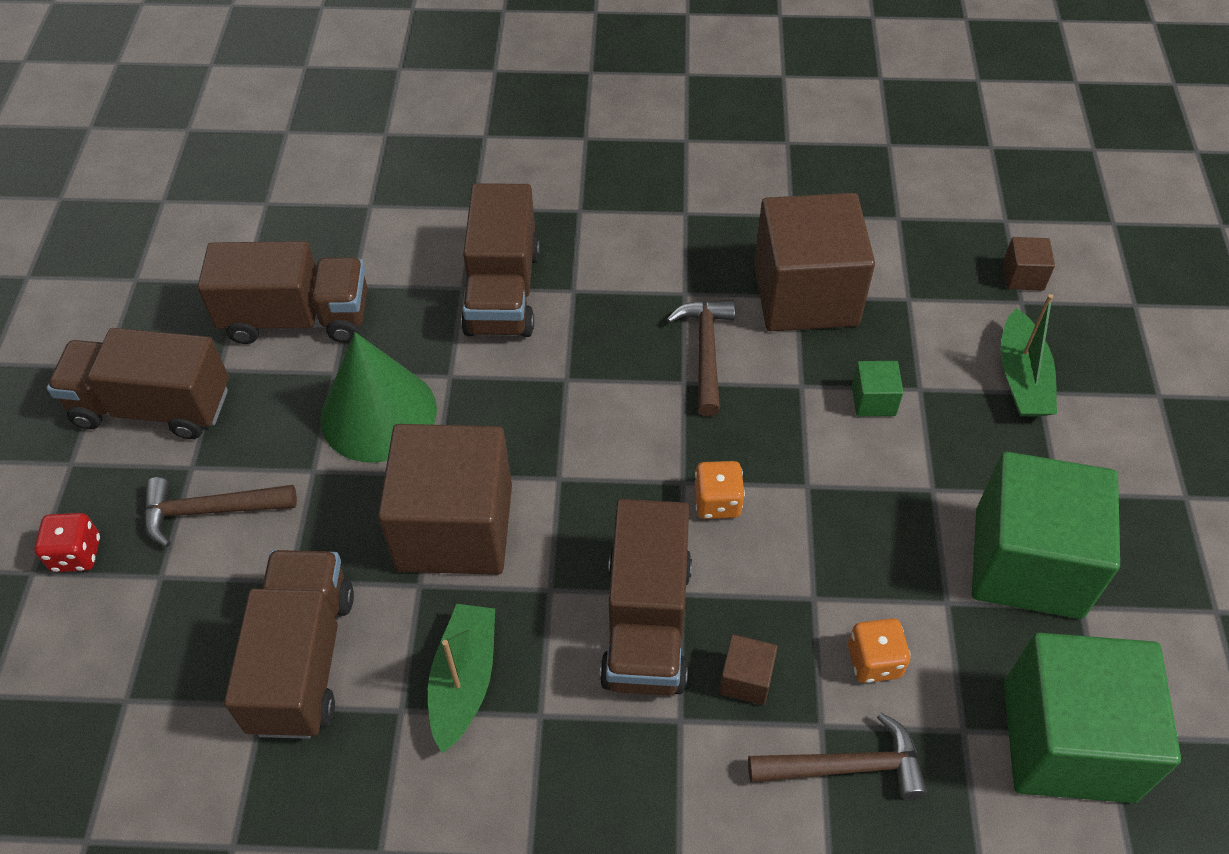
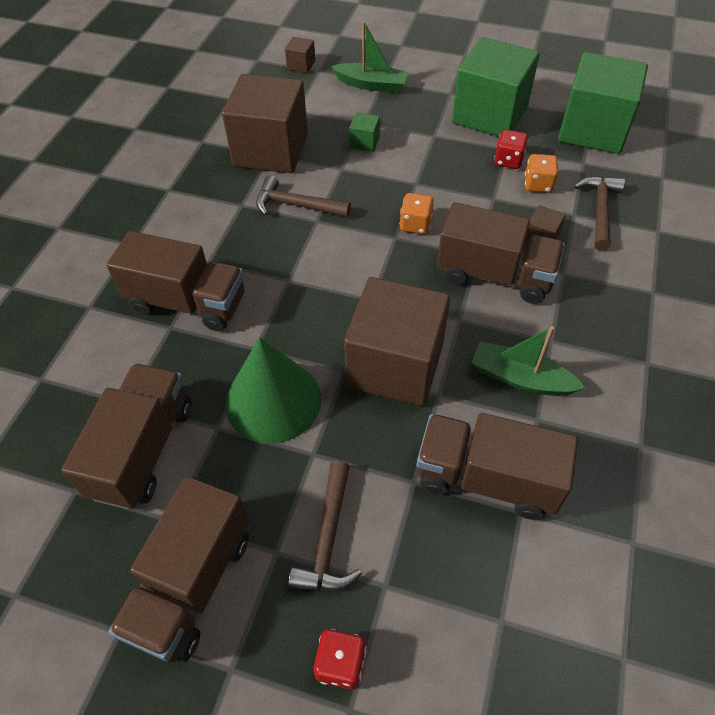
camera: 75 degrees left, 0 degrees up
none -> red dice [494,130,528,169]

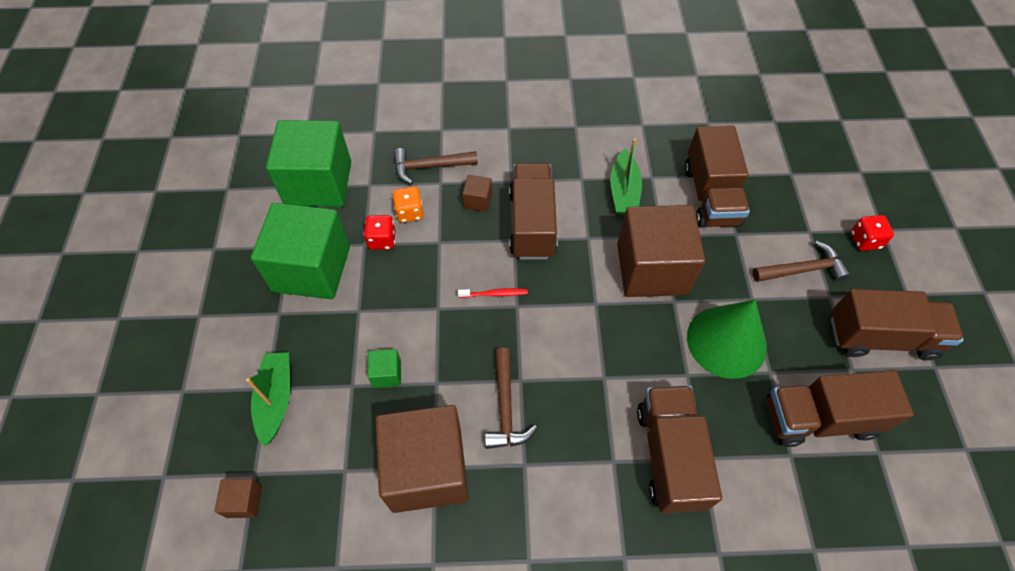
camera: 110 degrees left, 5 degrees up
orange dice [400,193,434,234] -> red toothbrush [458,288,528,298]

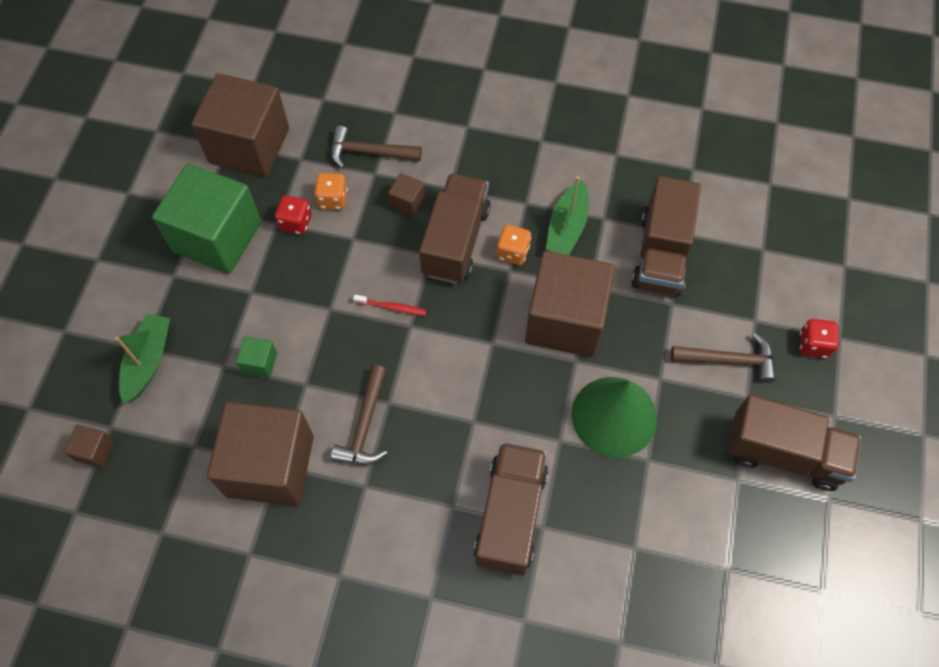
camera: 15 degrees right, 5 degrees up
green cube [266,120,351,207] -> brown cube [191,73,289,177]
brown truck [767,370,914,447] -> none
none -> orange dice [496,225,531,265]

